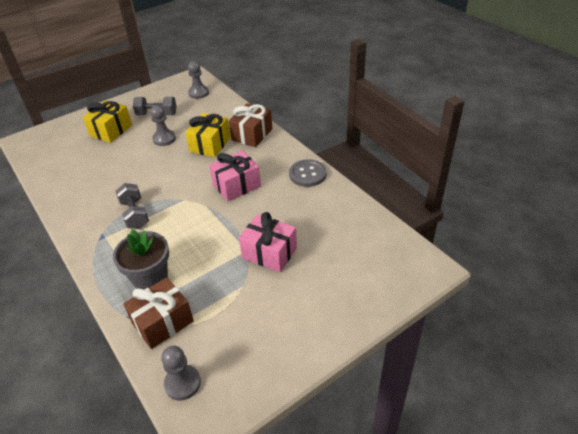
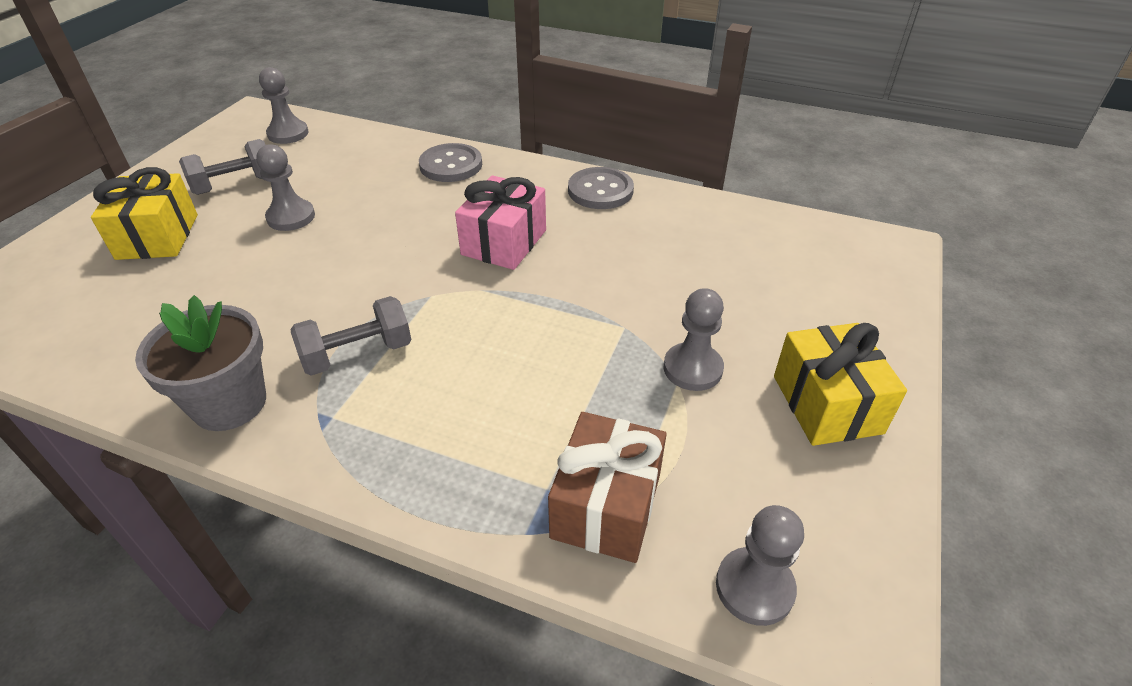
camera: 35 degrees left, 0 degrees up
grey flower pot [113,229,169,290] -> grey flower pot moved to [135,295,266,431]
grey dumbbell [116,183,149,229] -> grey dumbbell turned 60 degrees counterclockwise [291,296,412,376]
yellow gift [185,113,231,157] -> yellow gift moved to [774,323,907,446]
brown gift [229,103,272,147] -> grey button [419,143,482,182]
pink gift [239,212,297,272] -> none
none -> grey pawn [664,288,724,391]

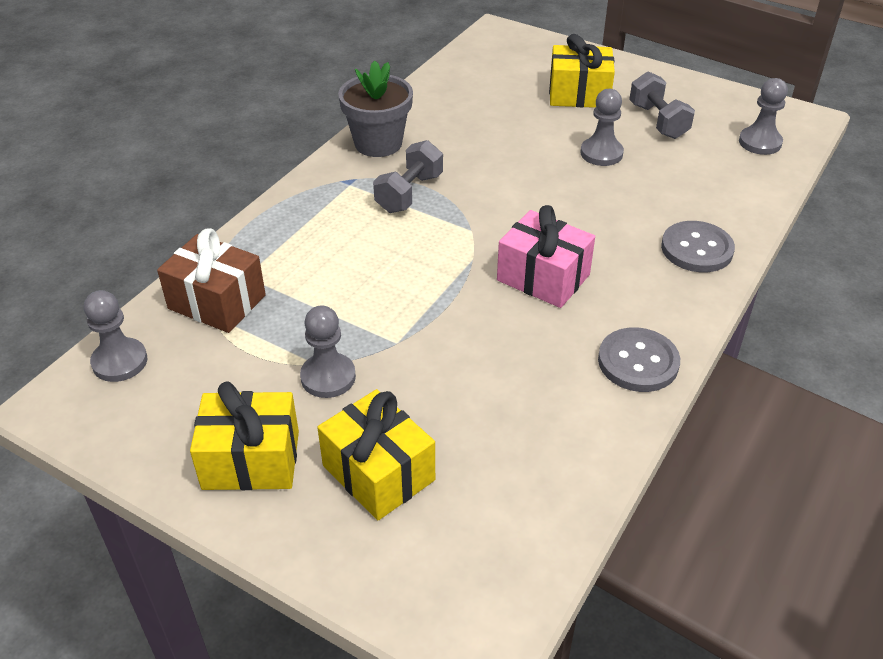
camera: 100 degrees right, 0 degrees up
grey dumbbell [291,296,412,376] -> grey dumbbell turned 45 degrees clockwise [373,140,443,213]
none -> yellow gift [317,389,435,520]

